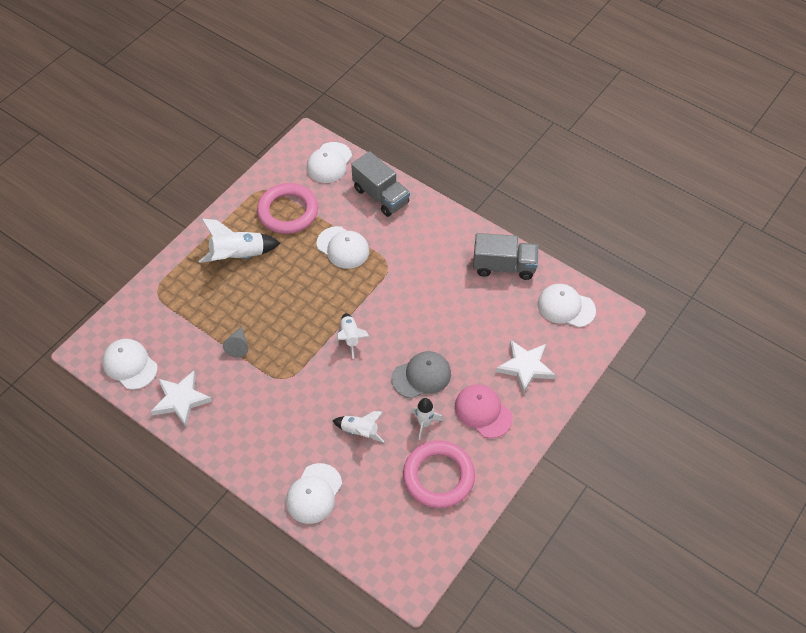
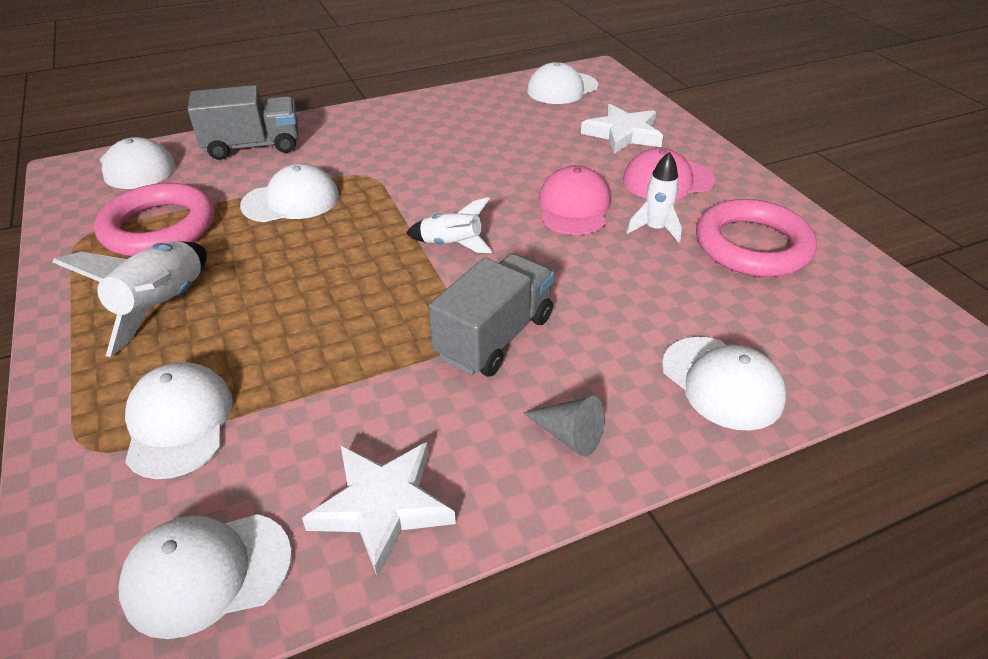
camera: 60 degrees left, 15 degrees down
grey cone [223,326,249,357] -> grey cone moved to [523,396,604,457]
white rocket [333,411,384,442] -> none
grey cap [392,351,451,399] -> pink cap [539,165,611,235]
grey truck [473,233,538,280] -> grey truck moved to [429,254,554,377]
none -> white cap [125,362,233,479]

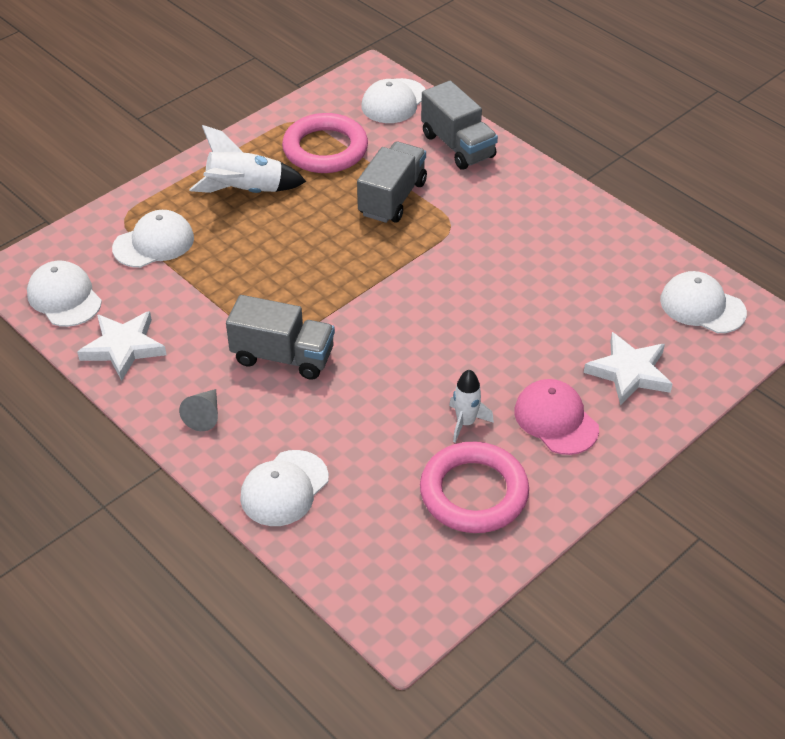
camera: 70 degrees right, 5 degrees up
white cap [240,163,339,222] -> grey truck [357,142,427,223]
white rocket [406,197,493,253] -> none
pink cap [539,165,611,235] -> none

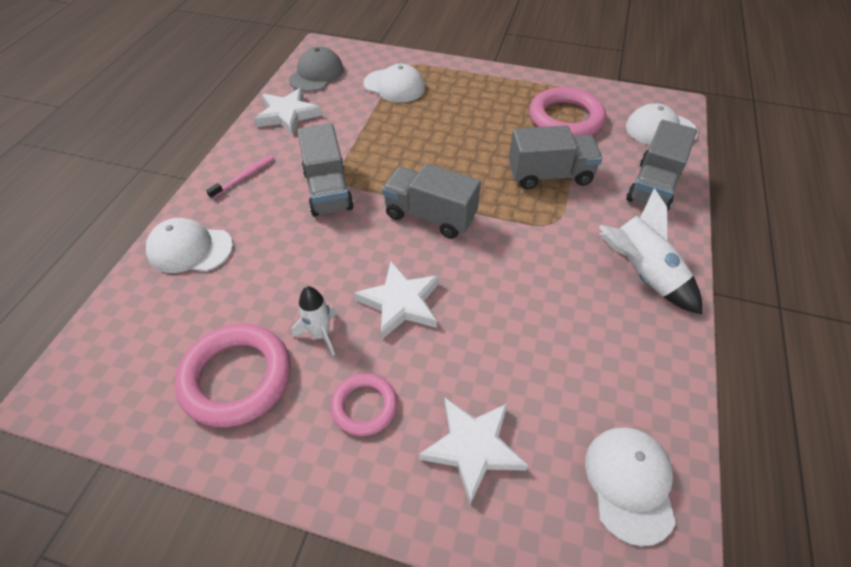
camera: 60 degrees right, 5 degrees up
white cap [27,261,102,327] -> grey cap [289,46,344,92]
grey cone [179,389,218,431] -> pink toothbrush [206,155,275,199]
white rocket [190,125,307,193] -> white rocket moved to [599,188,702,314]
pink cap [514,379,599,455] -> pink ring [331,373,397,436]
none -> white star [354,261,440,339]
none -> grey truck [382,163,481,239]

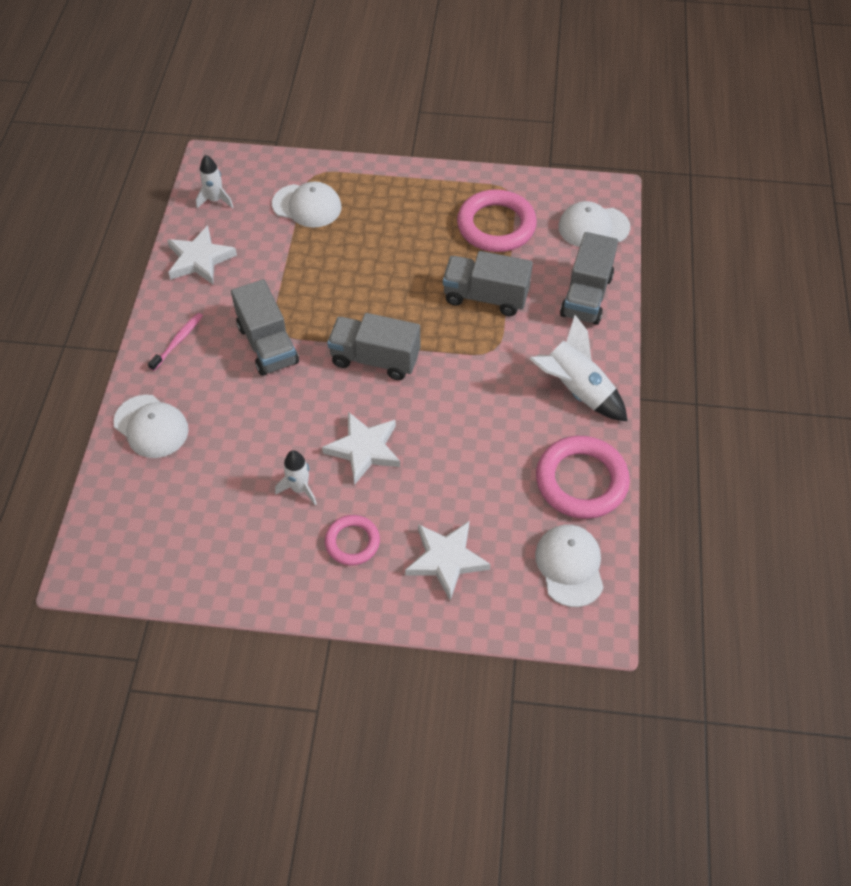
camera: 10 degrees left, 5 degrees up
white cap [146,218,233,273] -> white cap turned 135 degrees counterclockwise [113,395,189,458]
pink ring [175,324,291,427] -> pink ring moved to [536,436,630,519]
grey cap [289,46,344,92] -> white rocket [196,155,233,208]
grey truck [509,125,603,190] -> grey truck turned 150 degrees counterclockwise [443,251,533,316]

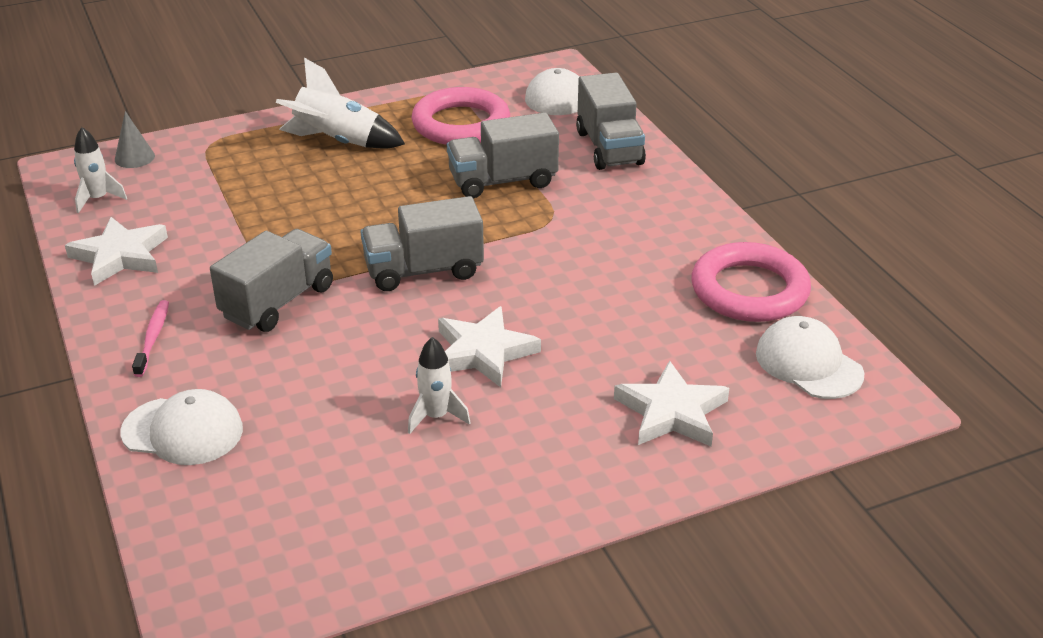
camera: 30 degrees left, 20 degrees down
grey truck [231,279,299,376] -> grey truck turned 90 degrees counterclockwise [210,229,333,332]
white cap [272,181,342,228] -> none
pink ring [325,515,380,565] -> none
white rocket [529,315,627,421] -> white rocket moved to [276,58,405,149]
none -> grey cone [115,111,155,168]

